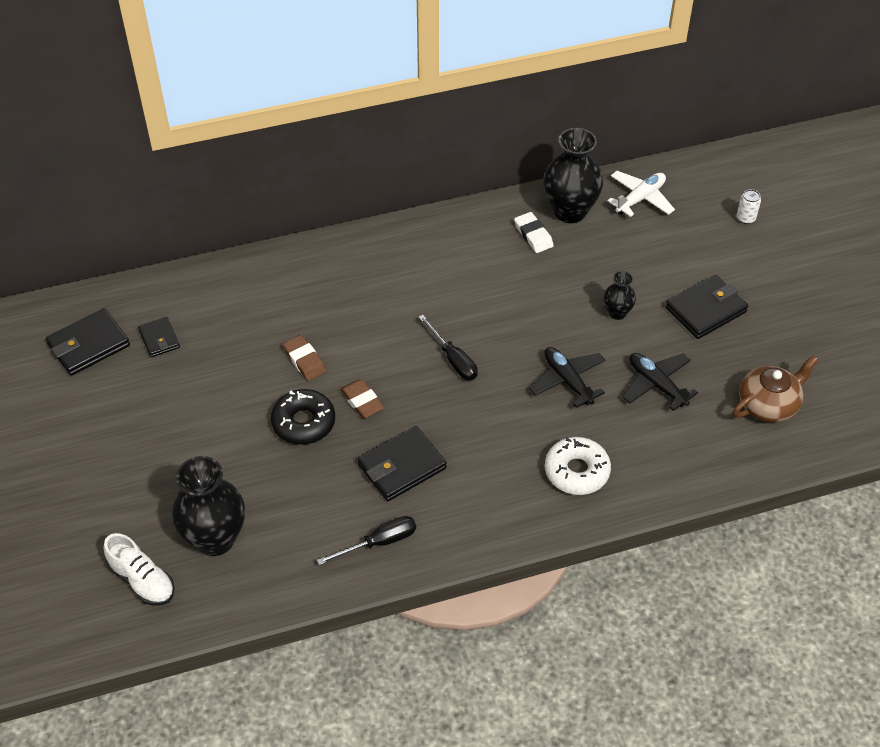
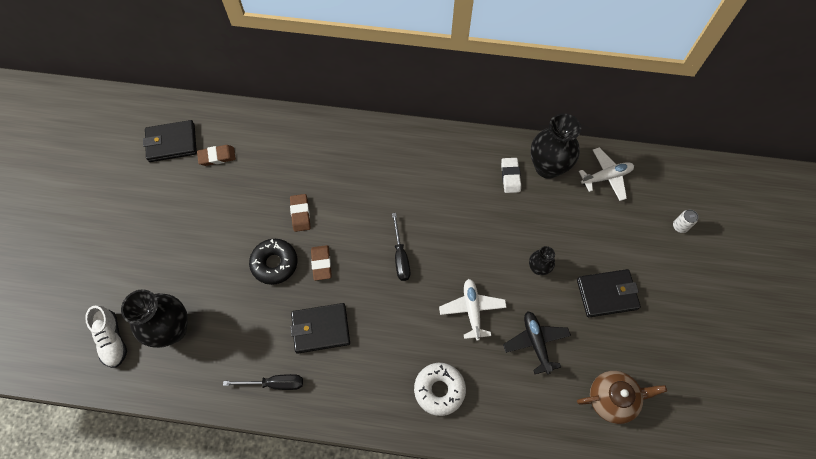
camera: 25 degrees right, 15 degrees up
black wallet [138,317,180,357] -> brown eraser [197,145,236,166]
black plane [529,347,605,408] -> white plane [439,279,507,341]

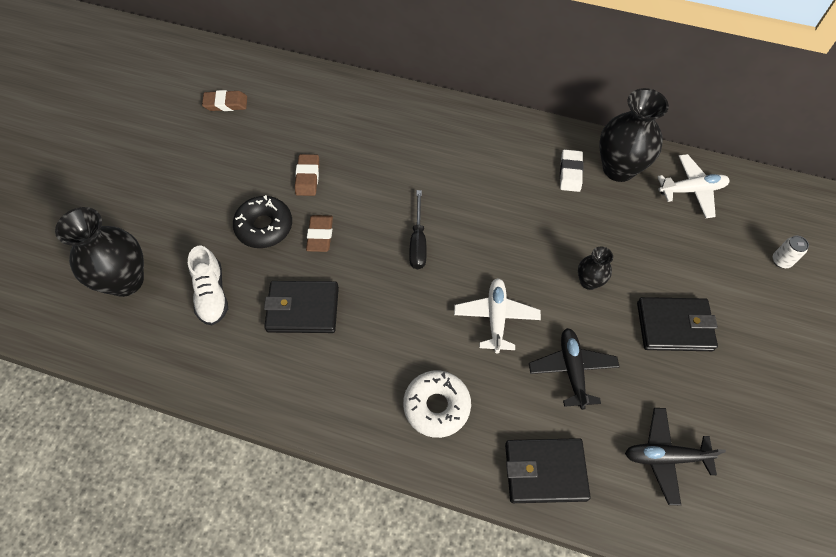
camera: 10 degrees right, 5 degrees down
white shoe [85,305,127,368] -> white shoe moved to [188,246,228,325]
black wallet [143,120,197,162] -> black wallet moved to [505,438,591,503]
black screwdriver [223,374,303,390] -> none
brown teapot [577,371,667,424] -> black plane [625,408,726,505]

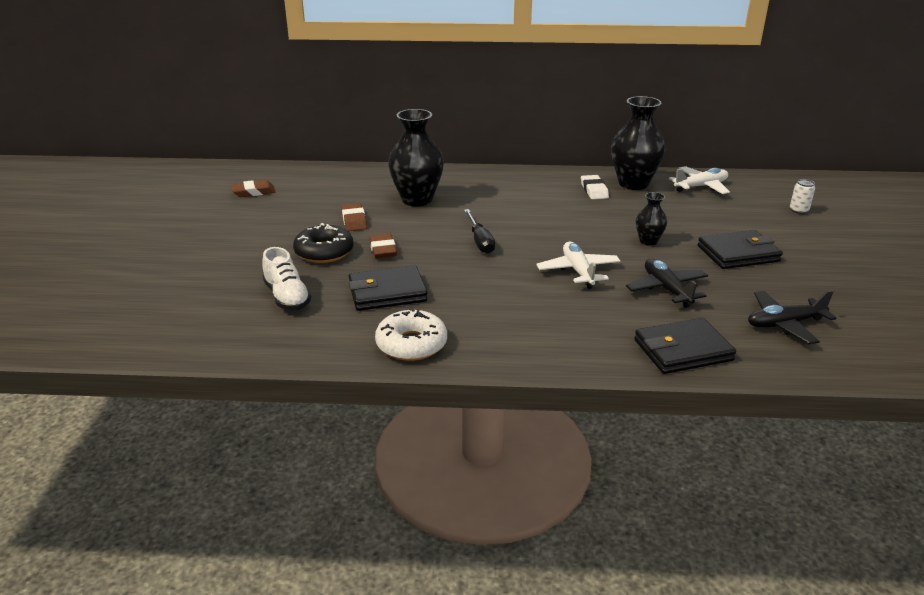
camera: 15 degrees left, 30 degrees down
black vase [55,207,144,297] -> black vase moved to [388,109,444,206]
white donut [403,370,471,438] -> white donut moved to [375,308,447,361]

